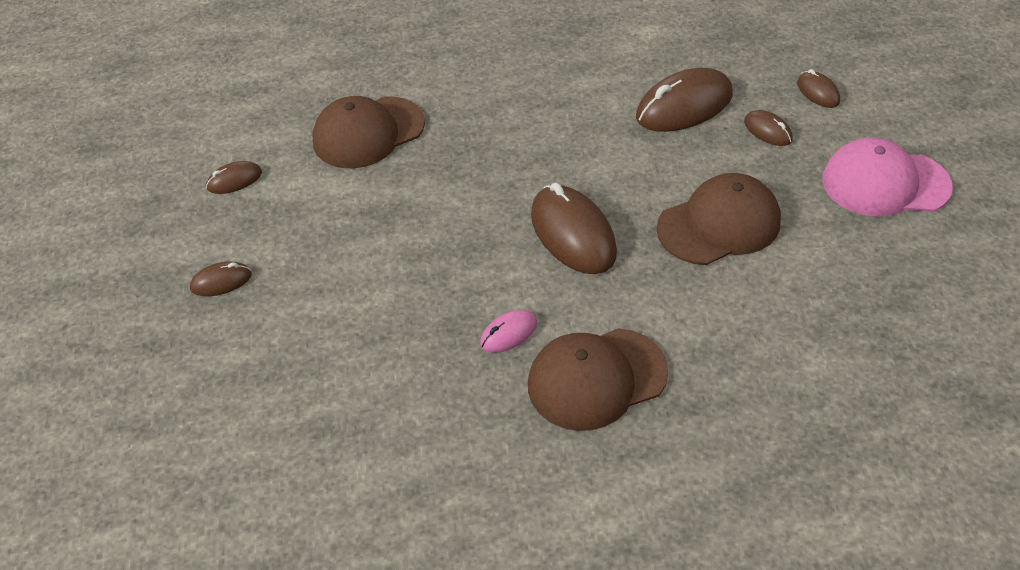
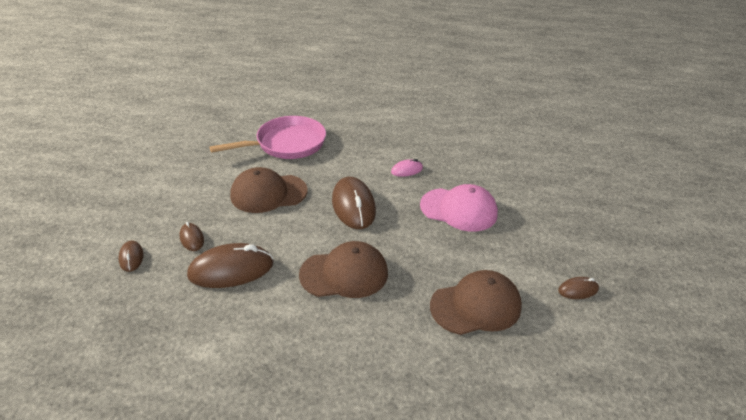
camera: 170 degrees left, 10 degrees down
brown mouse [190,262,252,296] -> none
brown cap [528,328,668,431] -> brown cap moved to [299,241,388,298]
pink cap [822,137,953,217] -> pink cap moved to [420,184,498,232]
none -> pink pan [210,116,326,159]

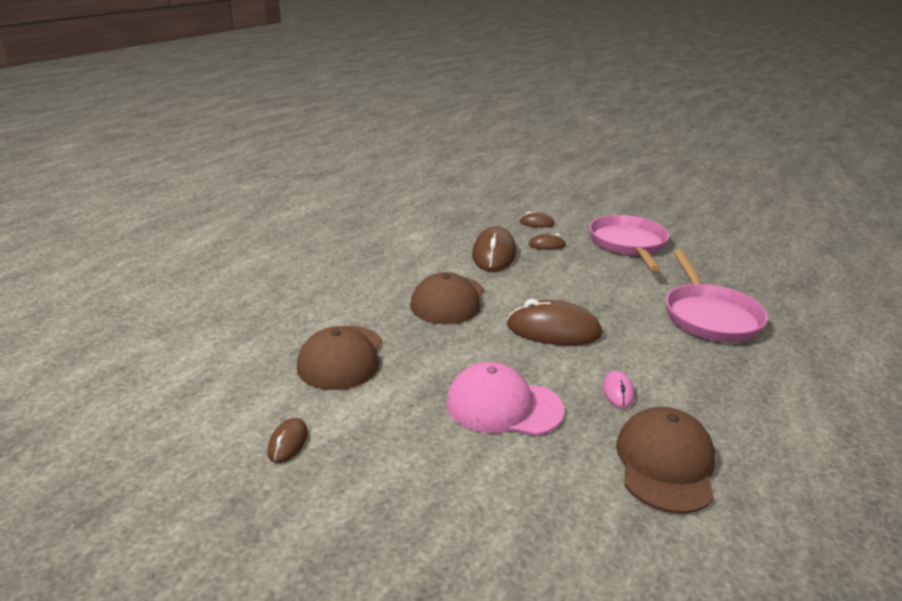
camera: 115 degrees right, 10 degrees down
brown cap [230,167,307,213] -> brown cap moved to [616,407,715,514]
pink cap [420,184,498,232] -> pink cap turned 60 degrees clockwise [446,362,564,436]
none -> pink pan [589,215,669,271]

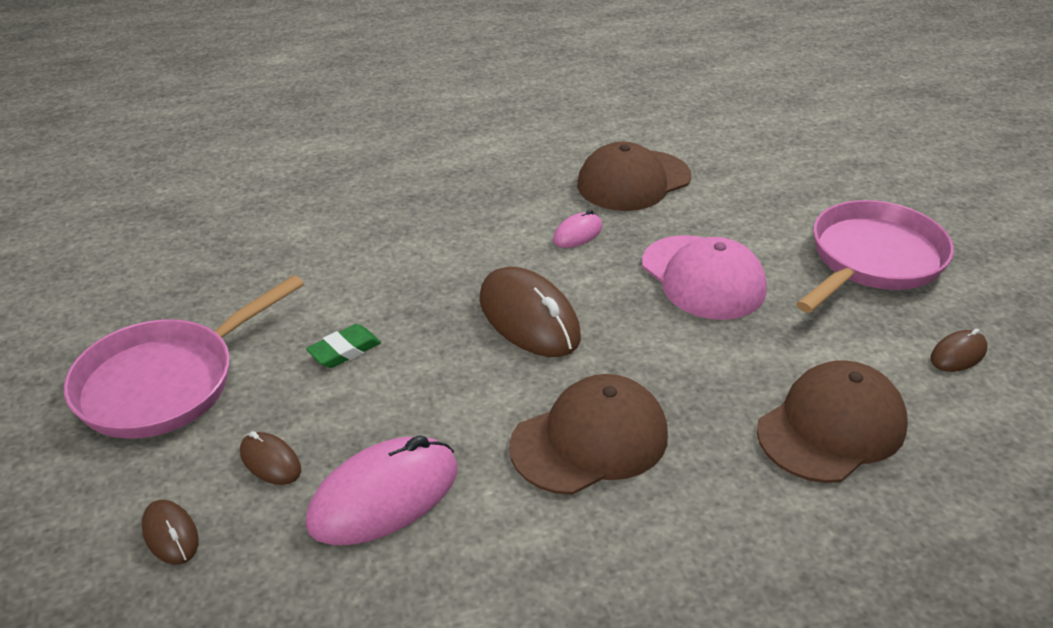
camera: 135 degrees left, 10 degrees up
brown mouse [472,226,516,272] -> pink mouse [305,435,458,545]
pink pan [666,250,768,342] -> pink pan moved to [796,200,954,313]
none -> green eraser [306,324,381,368]

